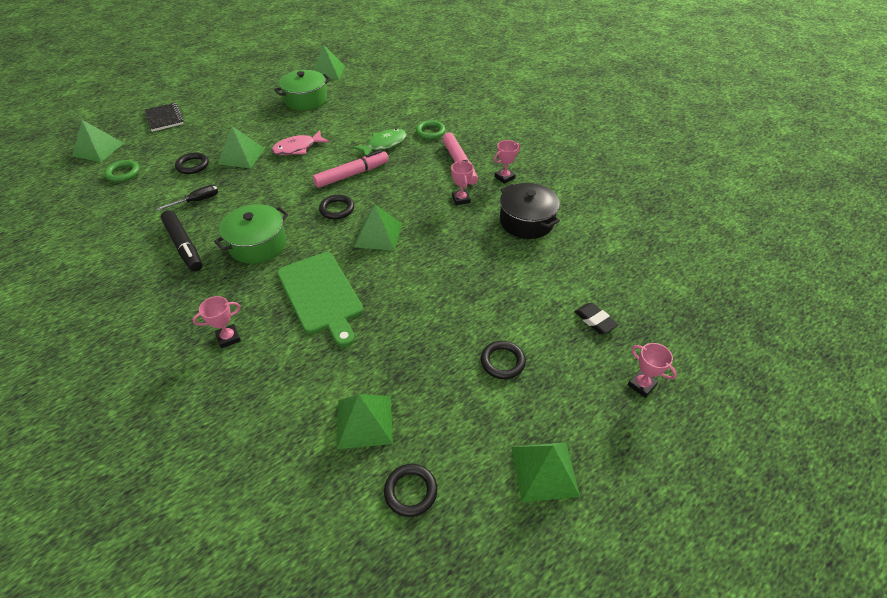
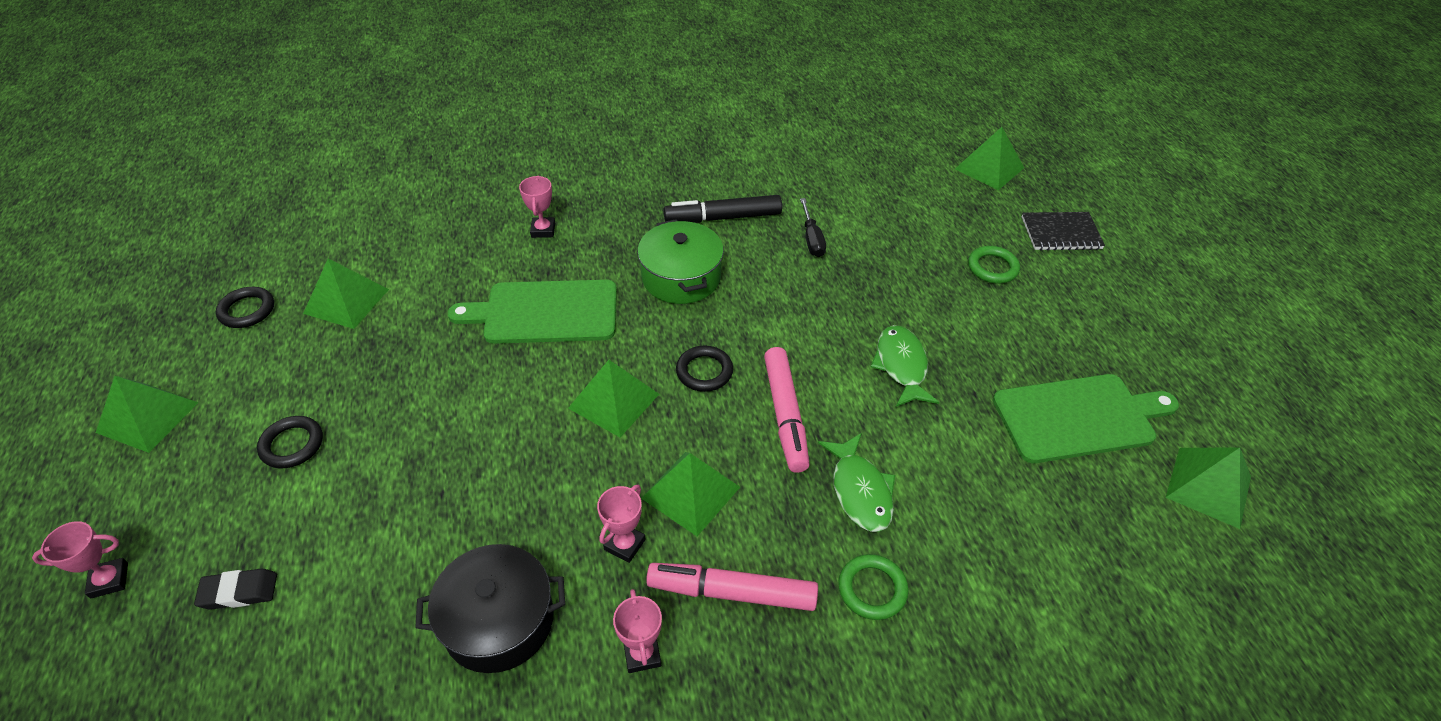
camera: 115 degrees right, 0 degrees up
green ring [104,160,140,182] -> green ring moved to [968,246,1020,283]
black ring [175,153,209,174] -> none
green pyramid [218,126,265,168] -> green pyramid moved to [641,452,740,536]
pink fish [271,130,329,155] -> green fish [871,325,939,407]
green pot [274,70,331,111] -> green cutting board [993,374,1179,463]
pink trophy [451,161,473,205] -> pink trophy turned 75 degrees counterclockwise [597,485,645,563]

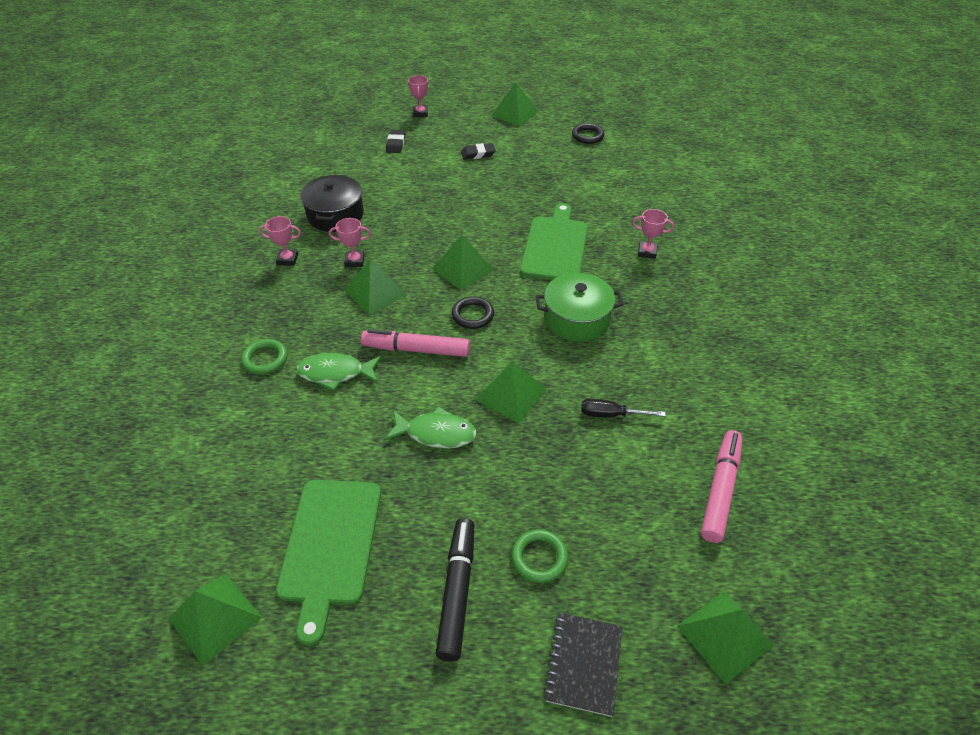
camera: 105 degrees right, 0 degrees up
black ring [257,416,323,468] -> black eraser [461,143,496,160]
green pyramid [303,259,389,329] -> green pyramid moved to [475,361,546,423]
pink trophy [597,485,645,563] -> pink trophy turned 45 degrees counterclockwise [329,218,371,267]
pink marker [646,563,818,611] -> pink marker moved to [701,430,743,543]
black marker [664,195,782,223] -> black marker moved to [436,518,474,661]

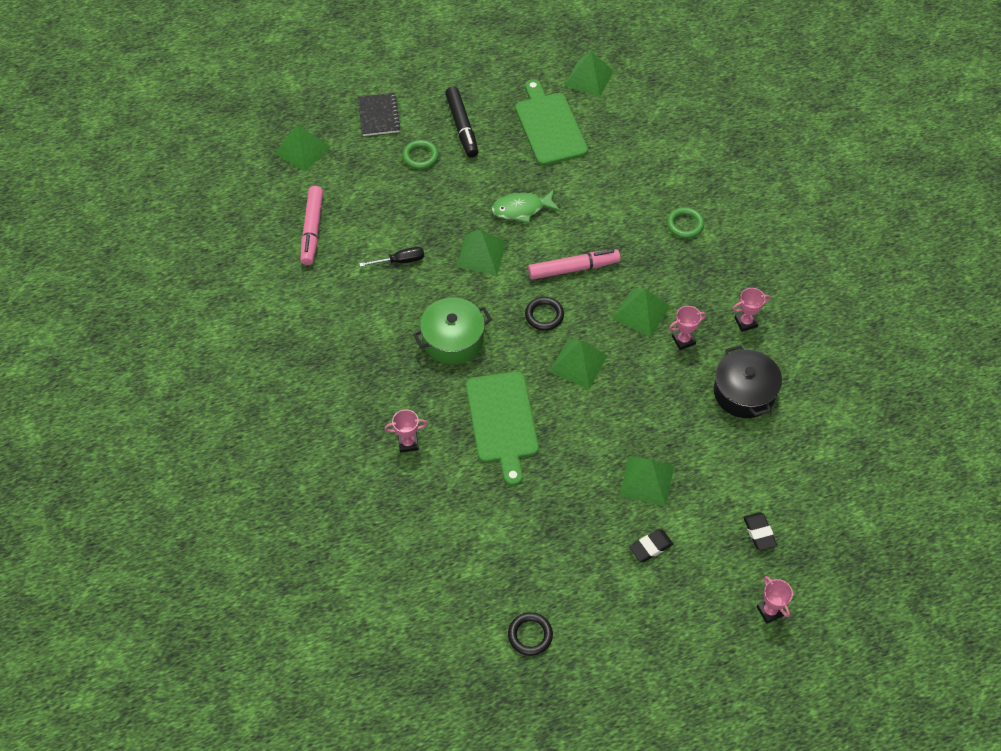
camera: 160 degrees right, 10 degrees up
green fish [296,353,381,391] -> none
green pyramid [491,82,538,126] -> green pyramid moved to [620,456,674,506]

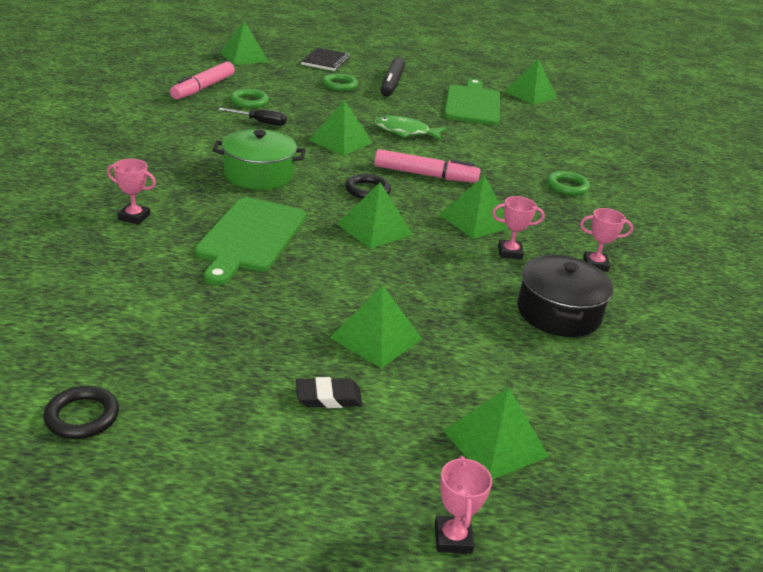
camera: 20 degrees right, 25 degrees down
black eraser [743,512,777,551] -> green pyramid [443,388,549,480]
none -> green ring [230,89,269,108]

